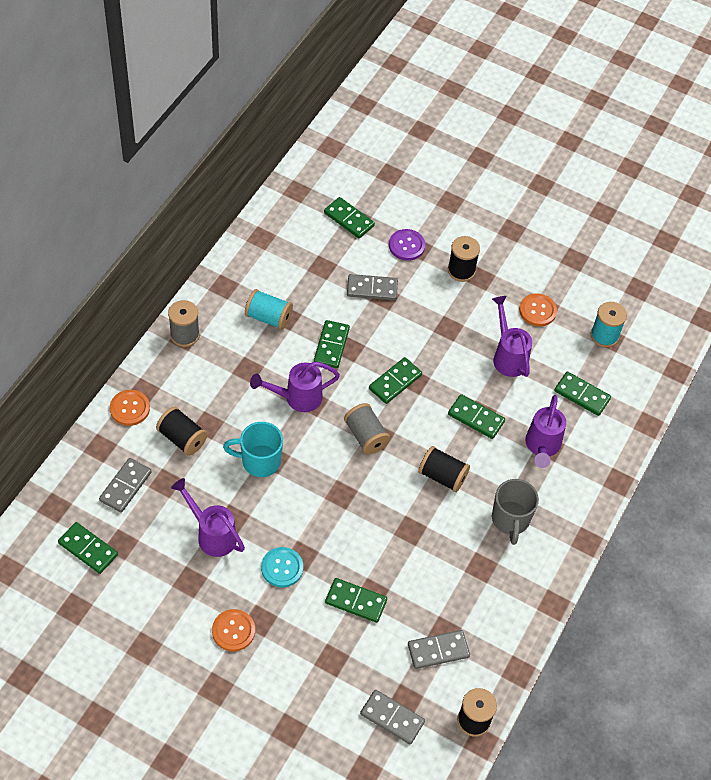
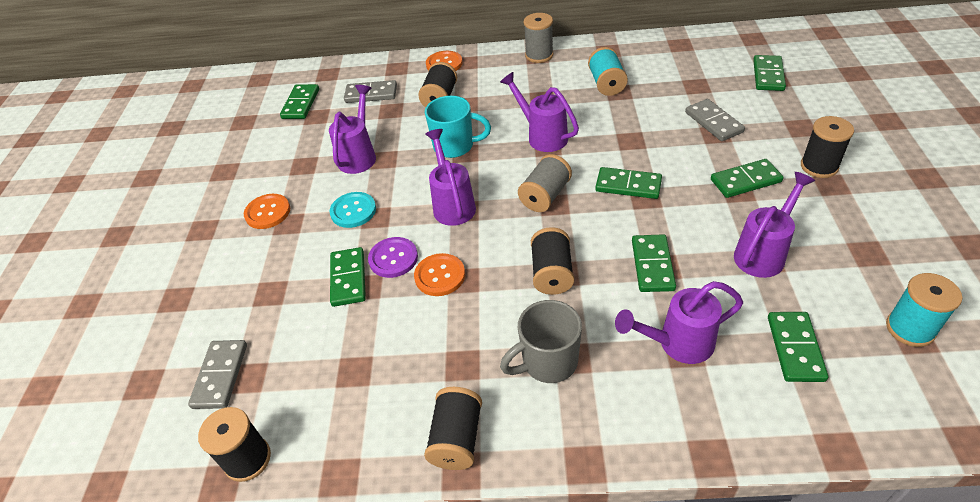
camera: 70 degrees right, 10 degrees down
turquoise mug [223,422,283,477] -> turquoise mug turned 120 degrees clockwise [425,96,491,158]
green domino [314,320,350,368] -> green domino moved to [711,159,784,198]
purple button [389,229,425,261] -> purple button moved to [368,237,418,278]
grey domino [408,630,470,669] -> none
orange button [519,293,557,326] -> orange button moved to [414,253,465,296]
none -> black spool [424,387,482,470]
none -> purple watering can [425,129,476,226]

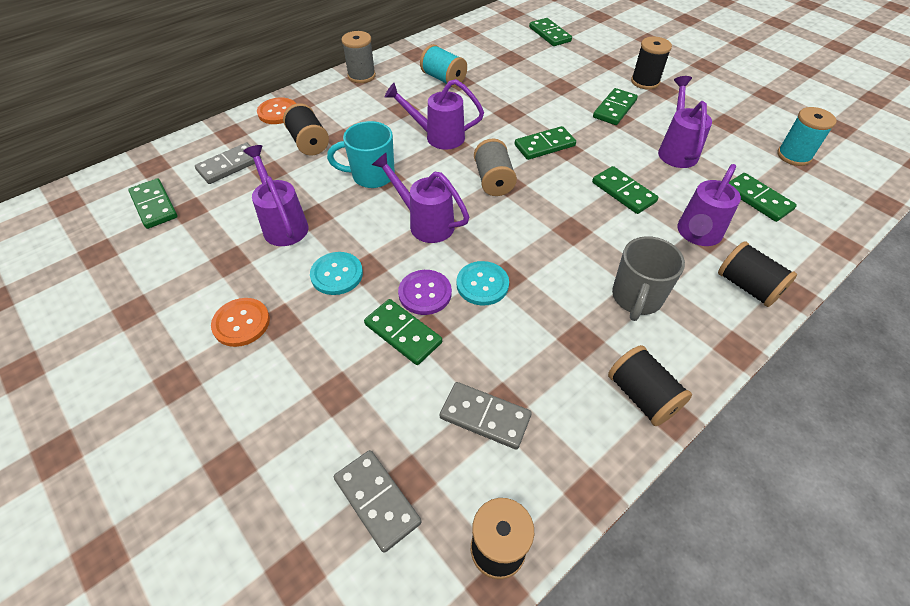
camera: 45 degrees left, 5 degrees up
orange button [414,253,465,296] -> turquoise button [457,261,509,305]
turquoise mug [425,96,491,158] -> turquoise mug turned 150 degrees counterclockwise [327,121,395,188]
black spool [531,227,574,295] -> black spool moved to [718,241,797,307]
grey domino [685,99,745,141] -> grey domino moved to [440,382,532,450]

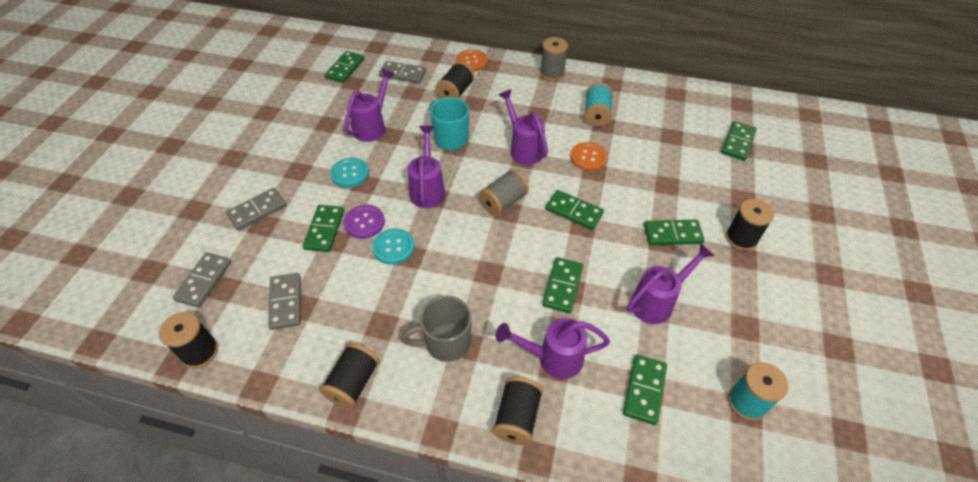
camera: 55 degrees right, 0 degrees up
orange button [211,298,270,347] -> orange button moved to [570,142,608,171]
none -> grey domino [226,188,287,230]

